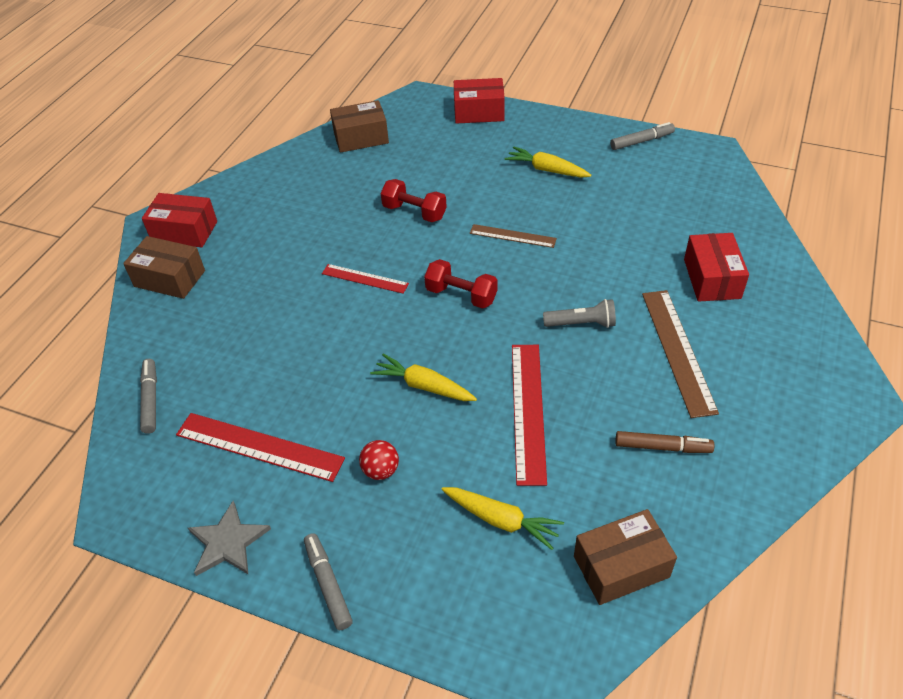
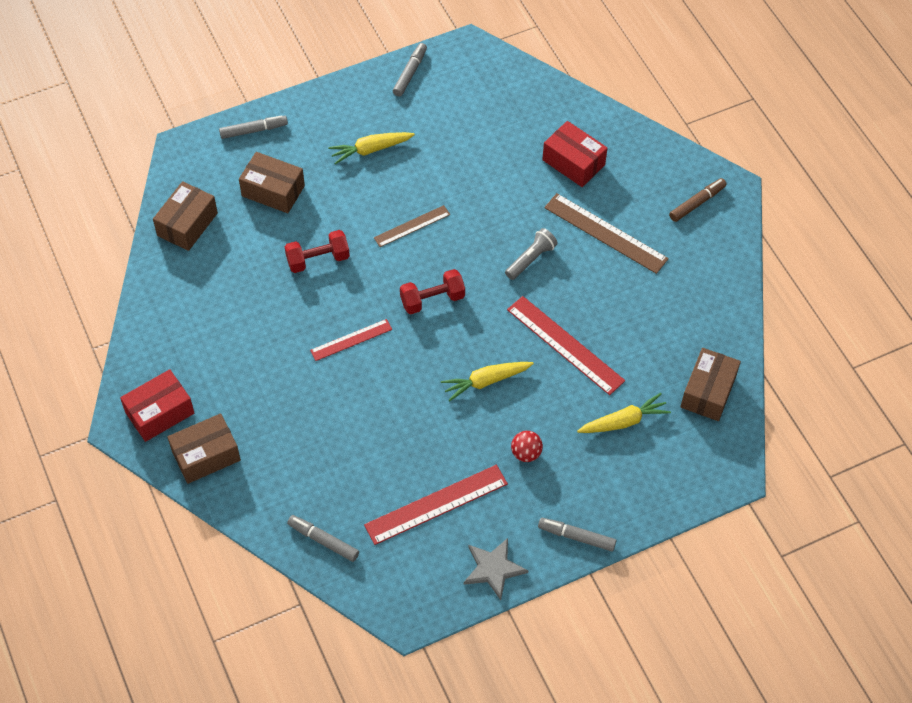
camera: 50 degrees left, 10 degrees up
red box [454,78,505,124] -> grey marker [219,115,288,139]
brown marker [615,431,714,453] -> brown marker moved to [669,178,727,222]
none -> brown box [239,152,305,213]

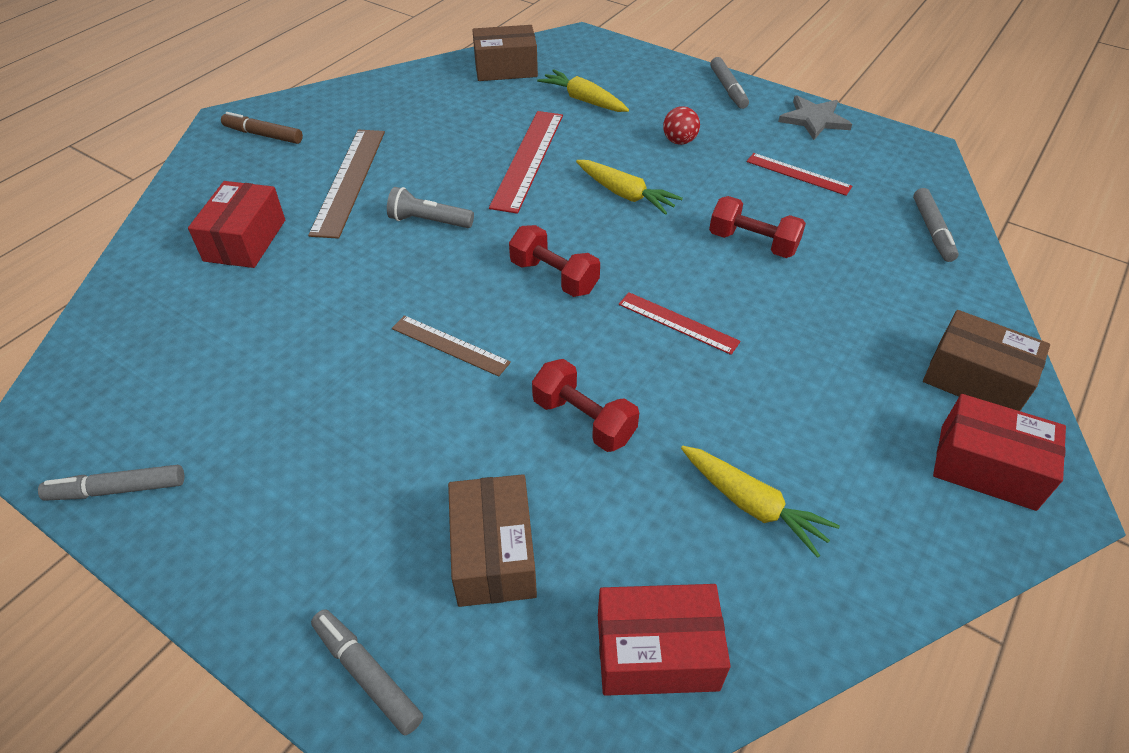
camera: 120 degrees left, 10 degrees down
brown box [153,181,218,251] -> red box [598,584,731,696]
yellow carrot [328,132,415,164] -> yellow carrot moved to [681,446,840,558]
red ruler [364,465,508,545] -> red ruler [747,153,852,196], size x0.60
none -> red dumbbell [709,196,806,258]

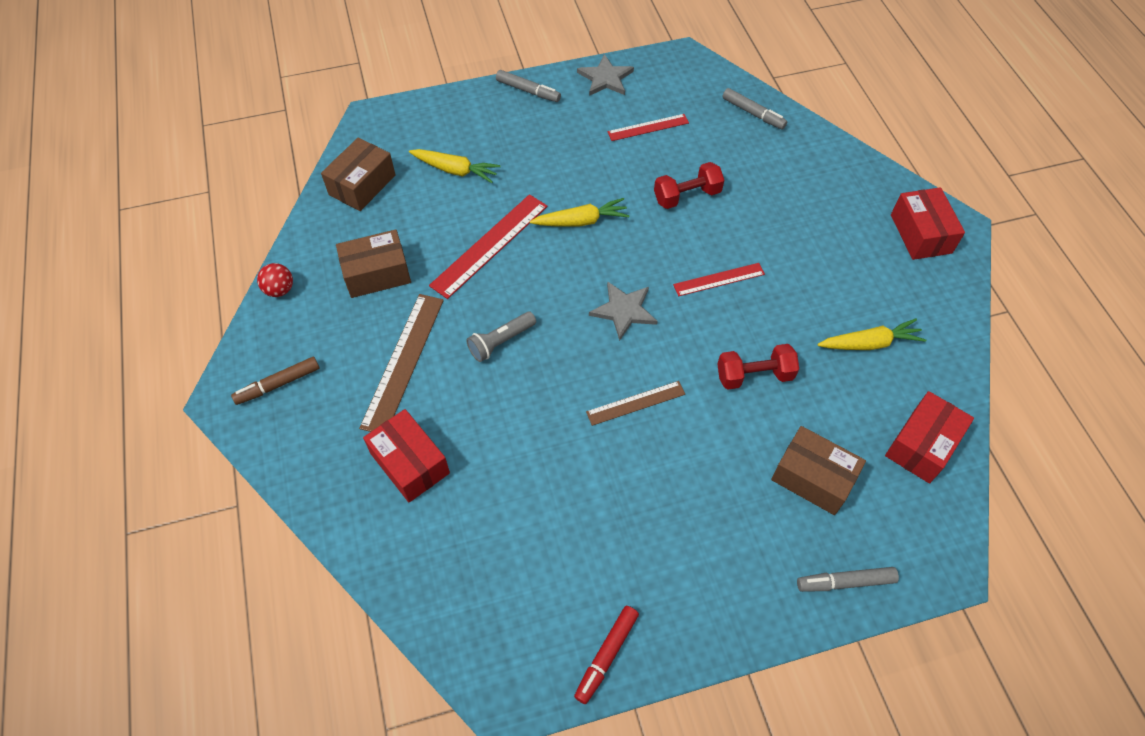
camera: 50 degrees left, 10 degrees up
grey marker [38,465,184,501] -> red marker [574,606,639,704]
brown ruler [308,130,385,239] -> brown ruler turned 60 degrees clockwise [359,294,444,432]
red ruler [489,111,563,214] -> red ruler turned 75 degrees clockwise [429,194,548,299]
red dumbbell [509,225,600,297] -> grey star [589,281,658,341]
yellow carrot [537,69,629,112] -> yellow carrot turned 150 degrees counterclockwise [409,149,501,183]
red ball [663,106,700,145] -> red ball moved to [257,263,293,297]
brown box [923,310,1050,411] -> brown box moved to [336,229,411,298]
red box [933,394,1066,511] -> red box turned 75 degrees counterclockwise [891,187,965,260]

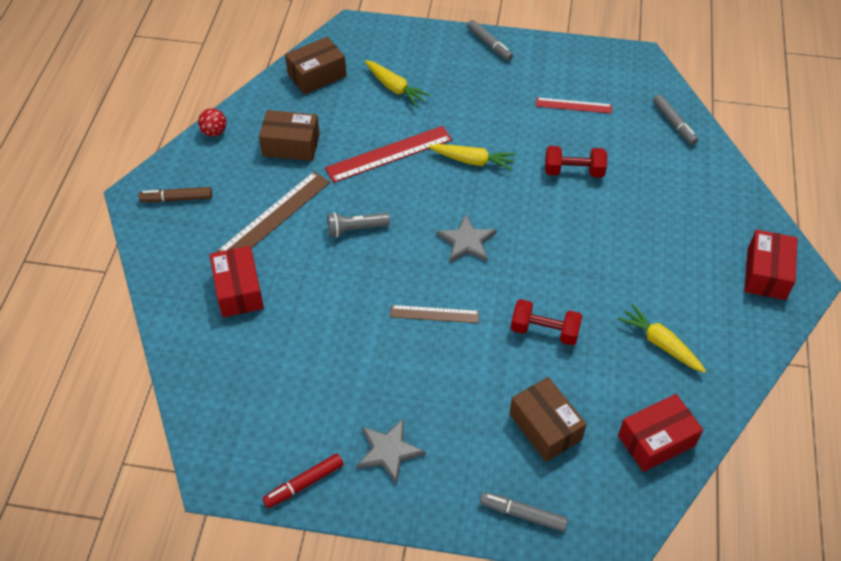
camera: 25 degrees right, 5 degrees down
grey star [577,54,634,96] -> grey star moved to [356,418,426,485]
red ruler [673,263,765,296] -> none
yellow carrot [817,319,927,350] -> yellow carrot turned 150 degrees counterclockwise [617,304,706,373]

